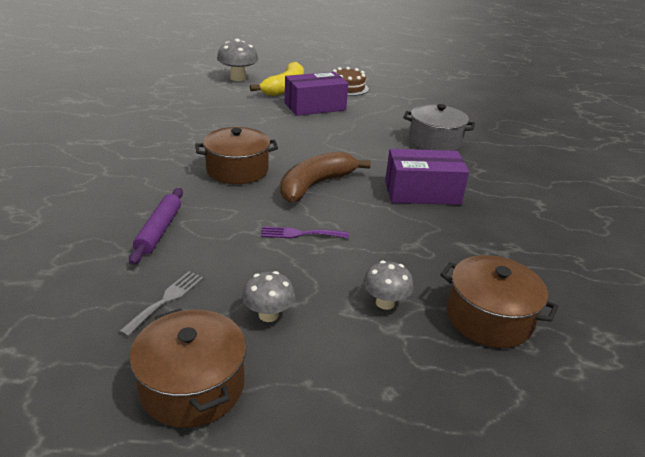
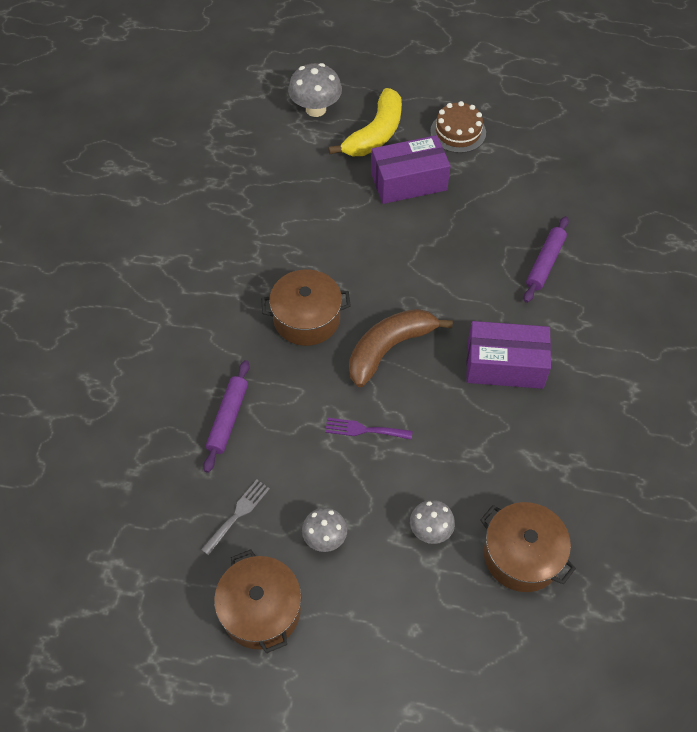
camera: 10 degrees right, 25 degrees up
grey pot [403,104,475,151] -> purple rolling pin [524,216,569,303]

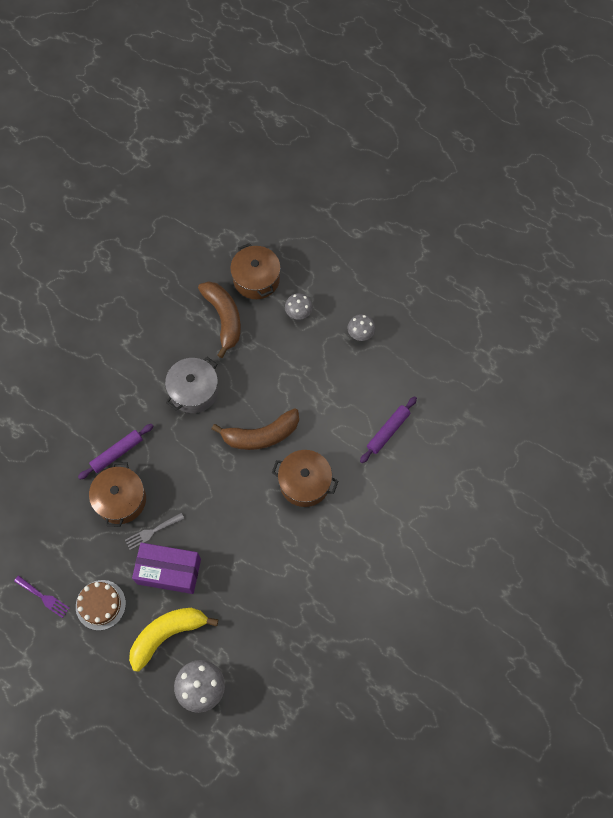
camera: 155 degrees left, 10 degrees up
grey fork [201,480,270,555] -> grey fork moved to [125,513,184,550]
brown pot [214,549,301,654] -> brown pot moved to [89,462,146,527]
purple fork [325,418,413,440] -> purple fork moved to [14,575,70,618]
purple box [466,321,551,389] -> grey pot [165,357,218,413]
none -> brown banana [198,281,241,358]

